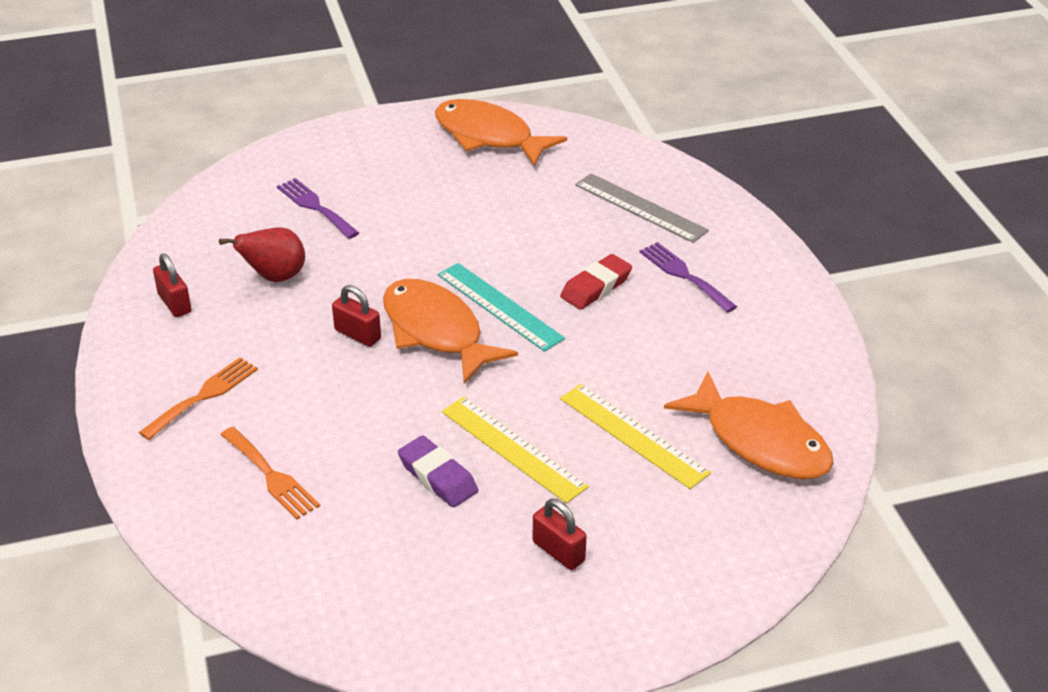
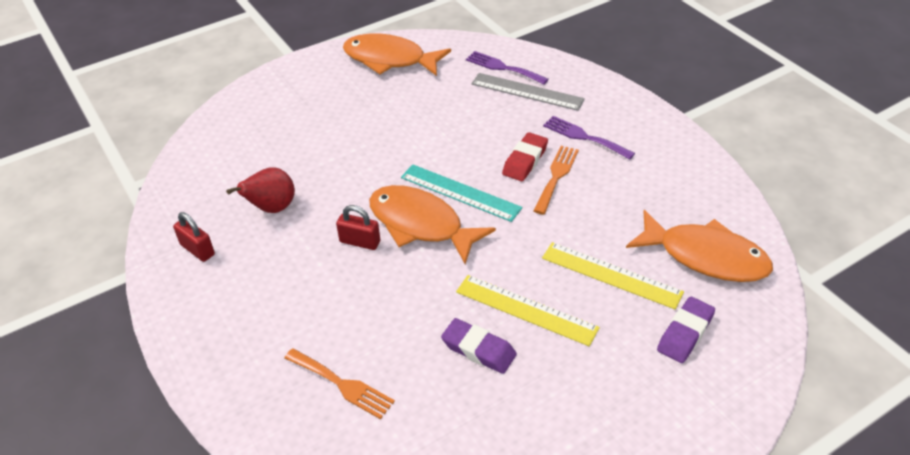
camera: 15 degrees left, 5 degrees up
orange fork [139,357,258,440] -> orange fork moved to [533,146,579,215]
purple fork [277,178,359,239] -> purple fork moved to [466,51,549,84]
red padlock [533,498,586,570] -> none
none -> purple eraser [657,297,715,363]

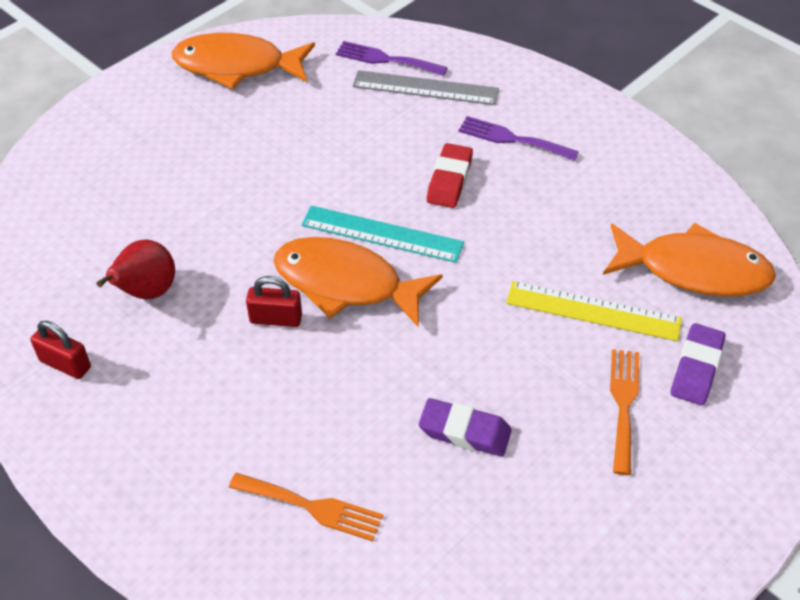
camera: 15 degrees left, 5 degrees up
yellow ruler [456,275,600,346] -> none
orange fork [533,146,579,215] -> orange fork moved to [610,349,639,475]

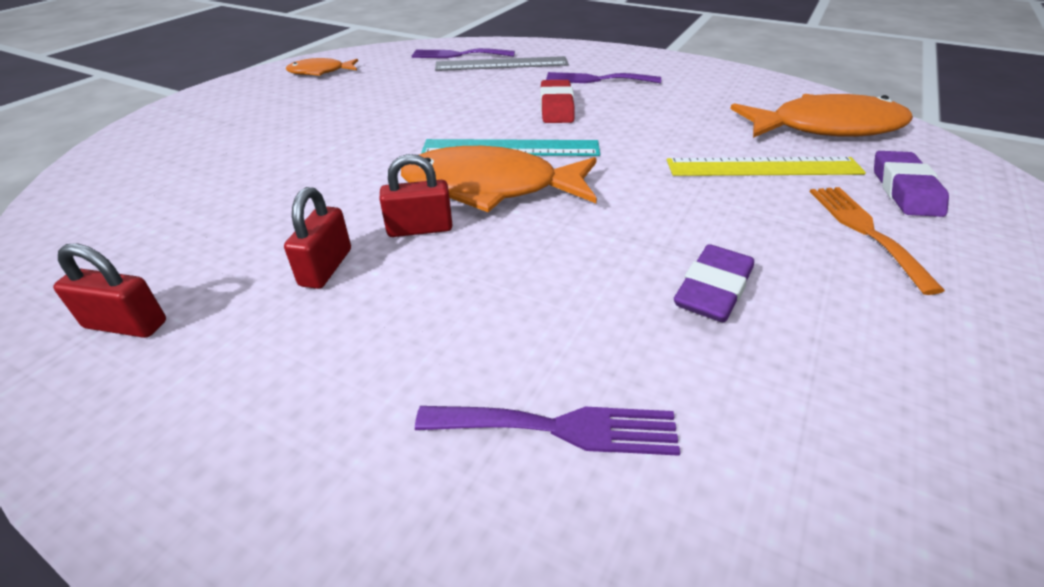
camera: 15 degrees left, 10 degrees down
red pear [96,239,175,299] -> none
orange fish [172,33,315,89] -> orange fish [286,58,358,76], size x0.52
orange fork [229,473,383,541] -> purple fork [415,406,680,456]
purple eraser [419,398,512,457] -> purple eraser turned 60 degrees counterclockwise [674,244,754,322]
none -> red padlock [284,187,351,289]

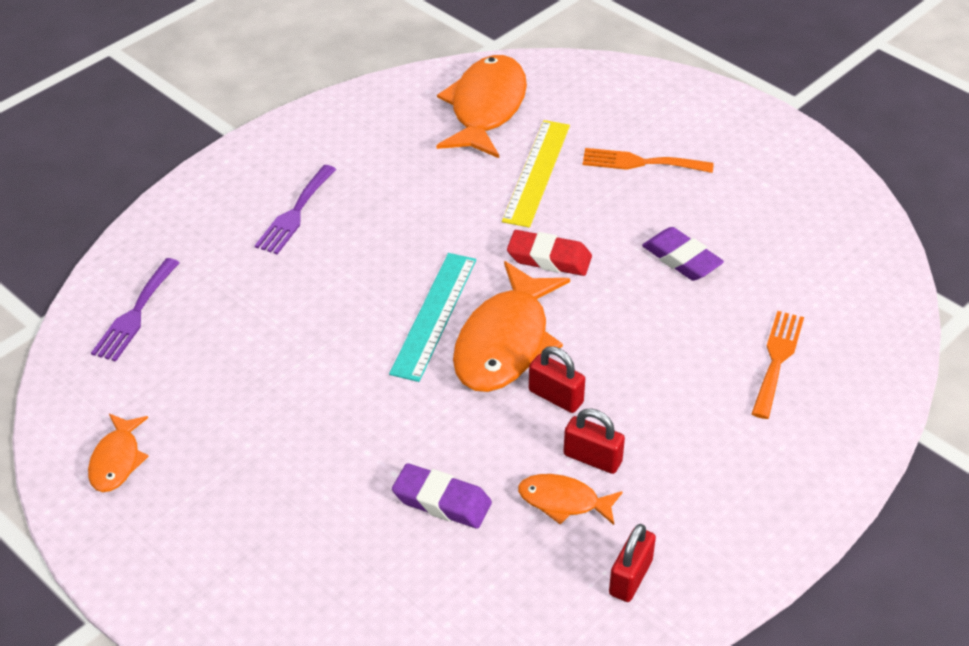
camera: 75 degrees left, 5 degrees up
red padlock [380,154,452,237] -> red padlock turned 60 degrees counterclockwise [529,346,585,413]
purple fork [415,406,680,456] -> orange fork [751,311,804,419]
grey ruler [435,56,569,71] -> none
red eraser [540,80,575,123] -> red eraser moved to [507,230,592,276]
purple eraser [874,151,949,217] -> purple eraser moved to [392,463,492,528]
none -> orange fish [518,474,623,525]

